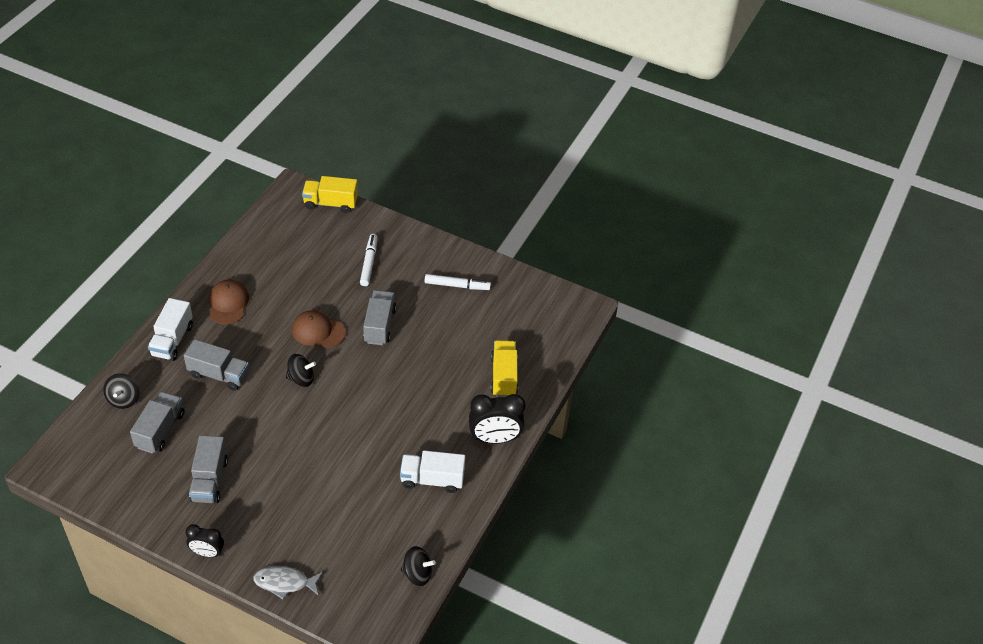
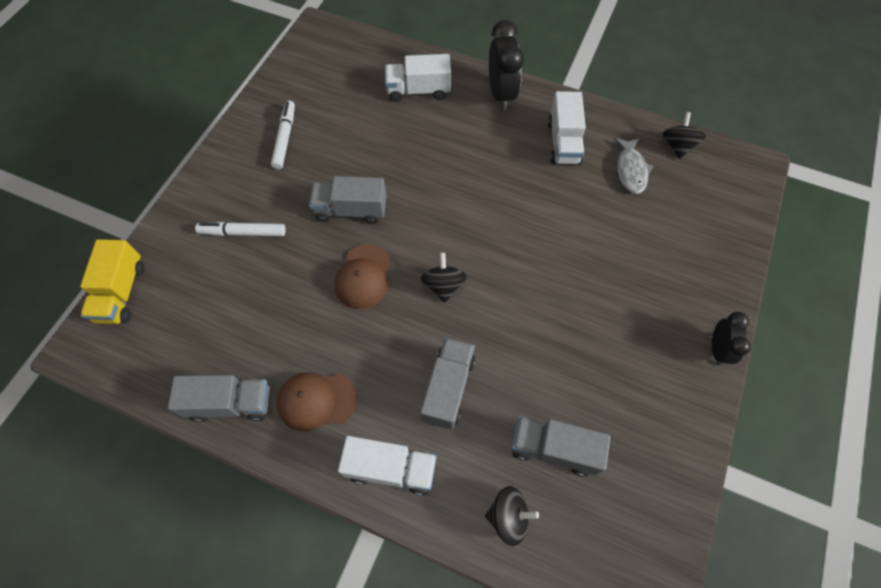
camera: 90 degrees left, 15 degrees up
grey truck [189,435,228,504] -> grey truck moved to [168,375,270,422]
grey fish [253,566,323,600] -> grey fish moved to [614,138,653,194]
yellow truck [491,340,518,397] -> white truck [385,54,451,102]

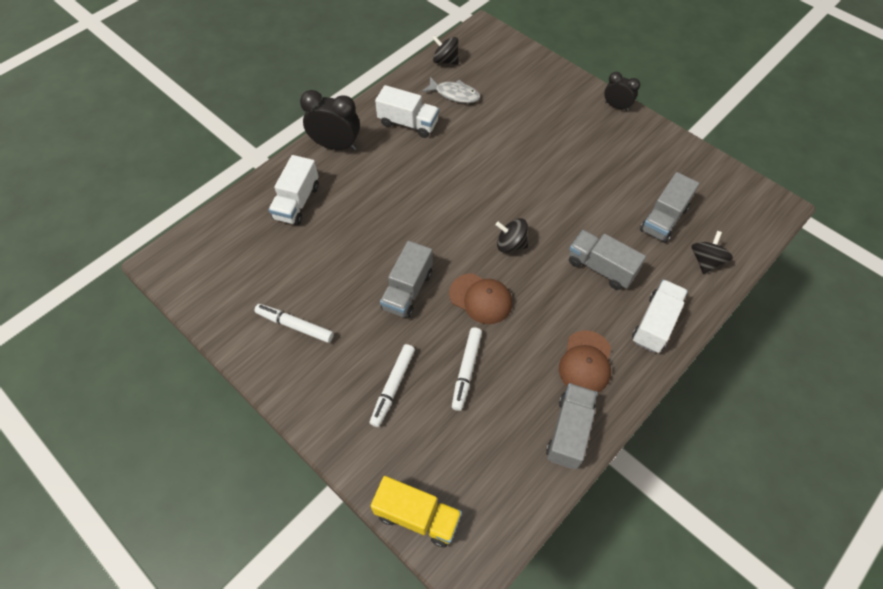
camera: 70 degrees left, 5 degrees down
none -> white marker [452,327,482,411]

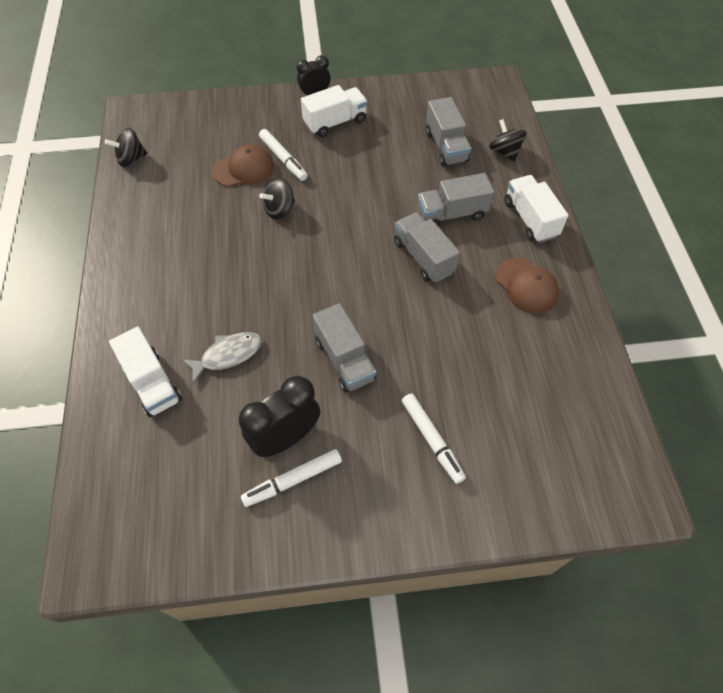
camera: 50 degrees left, 0 degrees up
black clock [300,90,360,150] -> black clock moved to [239,376,320,457]
yellow truck [371,476,462,547] -> none
white truck [375,85,439,138] -> white truck moved to [301,85,368,137]
grey fish [422,77,480,103] -> grey fish moved to [181,332,262,384]
brown cap [449,273,513,324] -> brown cap moved to [212,144,274,187]
white marker [452,327,482,411] -> white marker moved to [259,129,308,181]
black spinning top [496,218,528,253] -> black spinning top moved to [259,178,295,220]
grey truck [546,383,597,469] -> grey truck moved to [394,212,460,283]

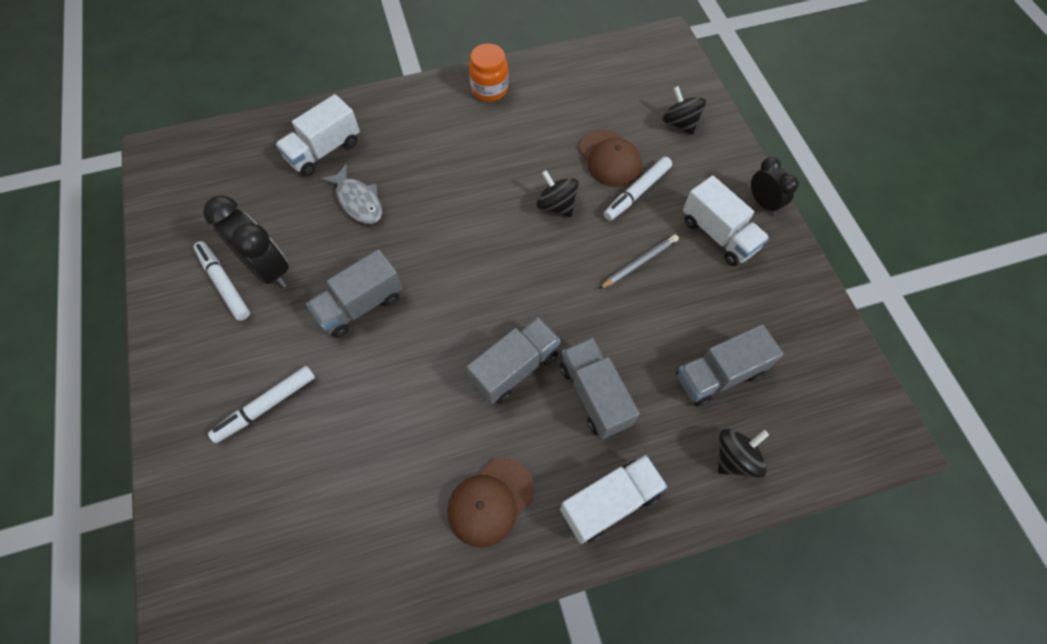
camera: 80 degrees right, 5 degrees up
black spinning top [105,128,147,167] -> black spinning top moved to [662,86,706,135]
none -> orange jar [469,43,508,102]
none -> grey pencil [599,235,679,289]

